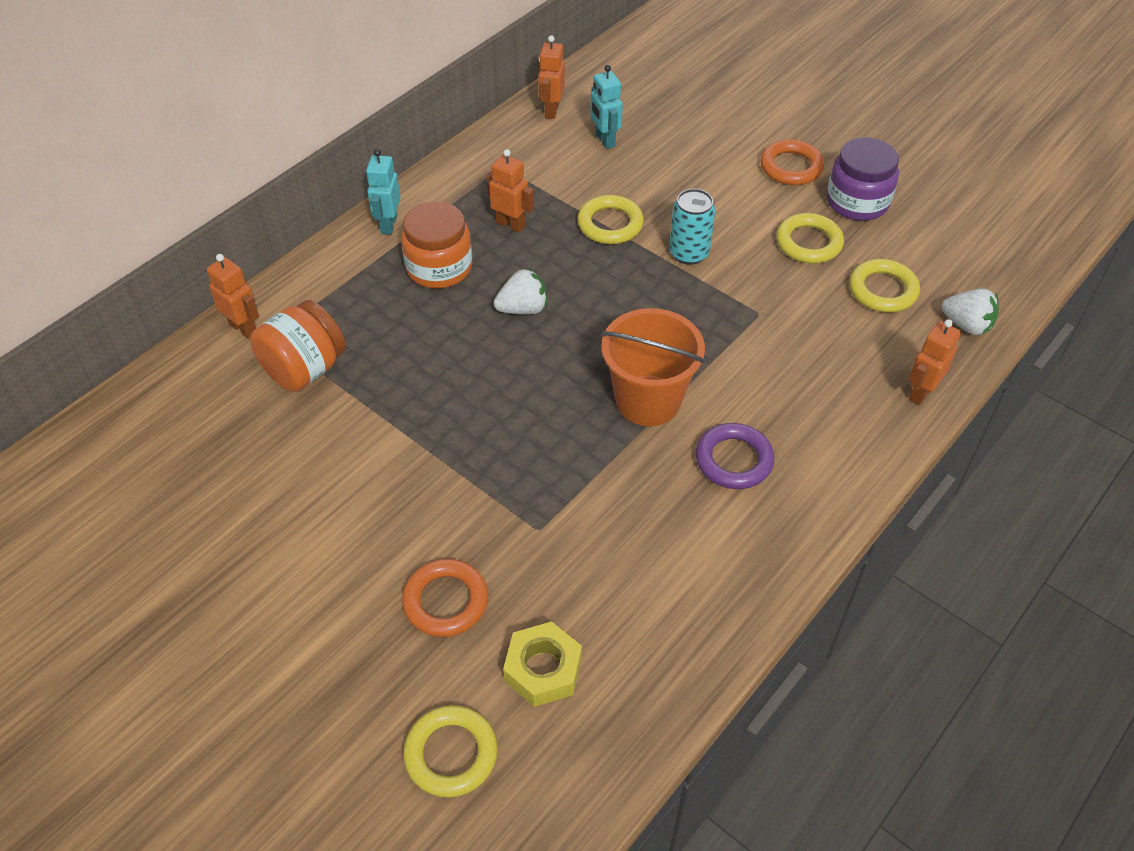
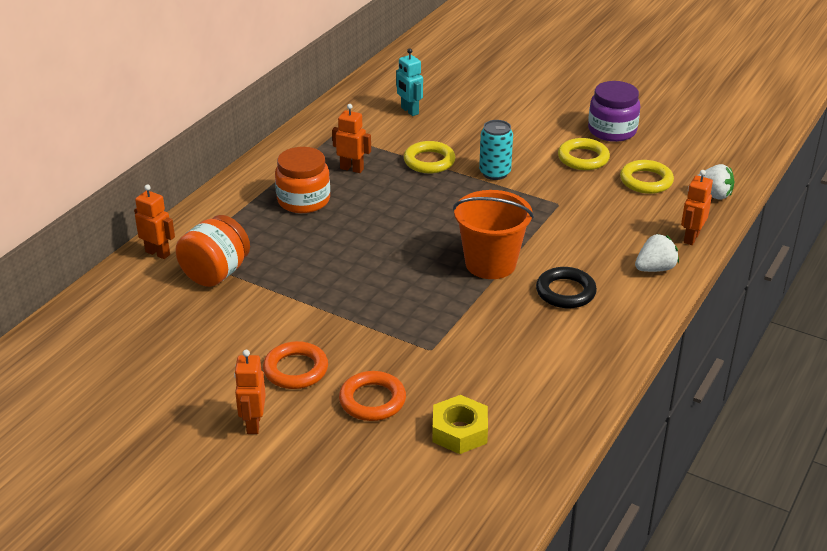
camera: 10 degrees left, 15 degrees down
turquoise robot [366,149,401,235] -> none
yellow ring [403,705,498,798] -> none
white strawberry [494,268,547,314] -> white strawberry moved to [635,234,679,272]
orange robot [538,35,565,119] -> orange robot moved to [234,350,266,434]
purple ring [696,423,774,489] -> black ring [536,267,597,308]
orange ring [760,139,824,185] -> orange ring moved to [263,341,328,389]

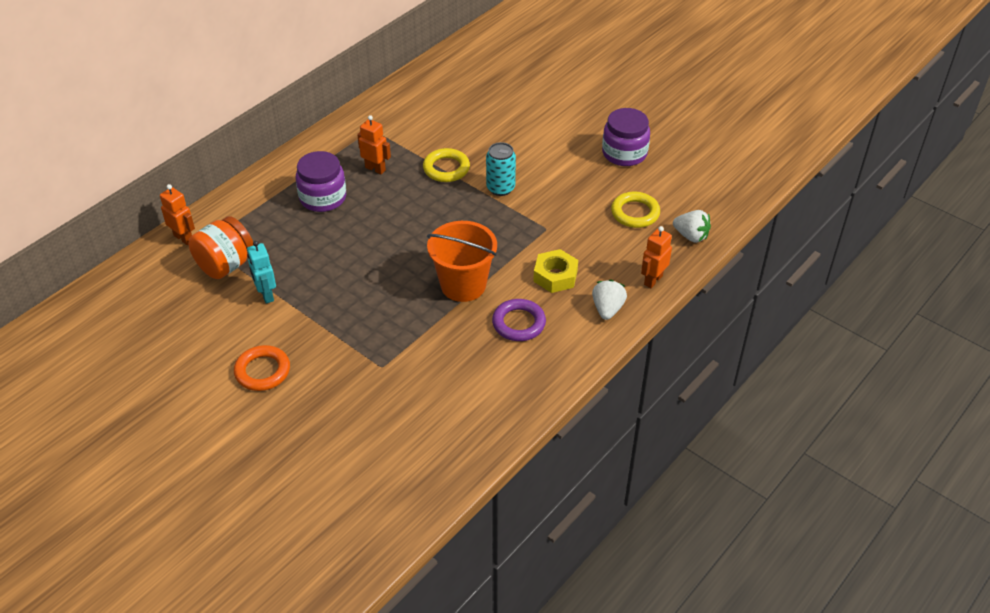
camera: 10 degrees right, 10 degrees up
orange robot [234,350,266,434] -> none
orange jar [275,147,330,213] -> purple jar [296,151,346,212]
orange ring [339,371,406,421] -> none
turquoise robot [396,48,423,116] -> turquoise robot moved to [247,241,276,304]
yellow nut [432,395,488,454] -> yellow nut moved to [533,249,578,293]
black ring [536,267,597,308] -> purple ring [492,299,546,341]
yellow ring [558,138,610,170] -> none
white strawberry [635,234,679,272] -> white strawberry turned 60 degrees counterclockwise [592,280,627,320]

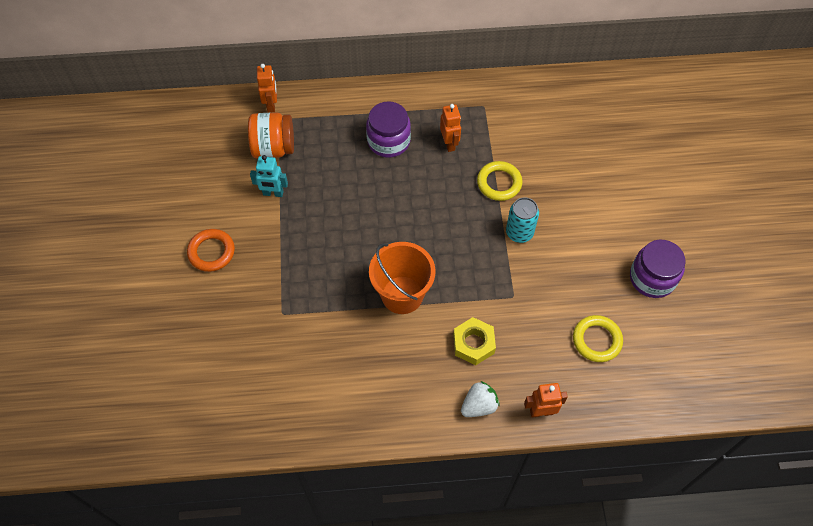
camera: 45 degrees right, 15 degrees up
turquoise robot [247,241,276,304] -> turquoise robot turned 105 degrees counterclockwise [250,155,288,197]
purple ring [492,299,546,341] -> none
white strawberry [673,210,711,243] -> none

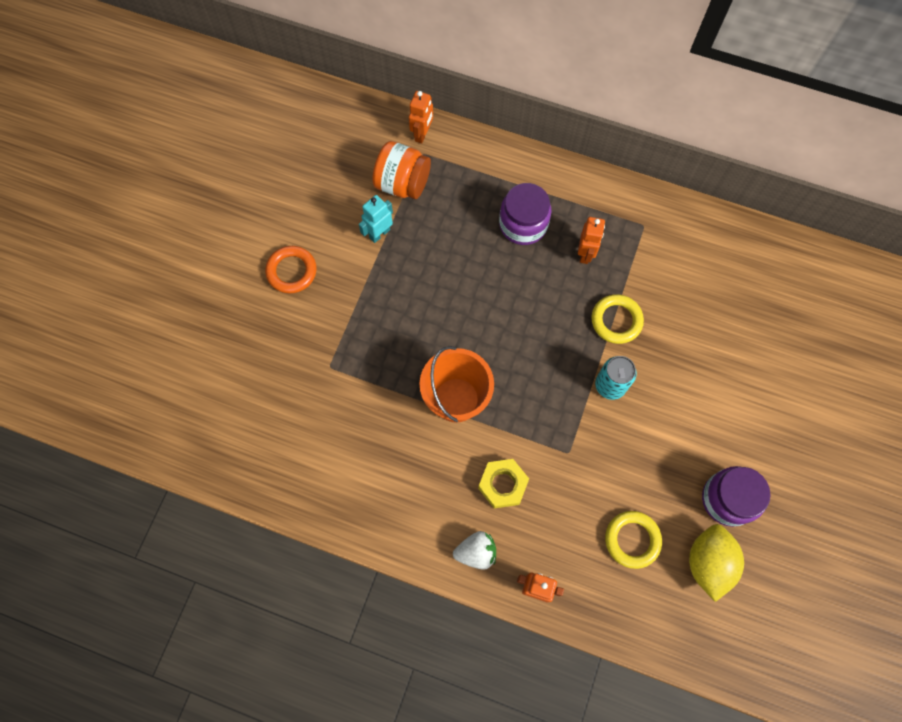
camera: 25 degrees right, 10 degrees up
turquoise robot [250,155,288,197] -> turquoise robot turned 105 degrees clockwise [359,195,393,243]
none -> yellow lemon [689,524,744,602]

